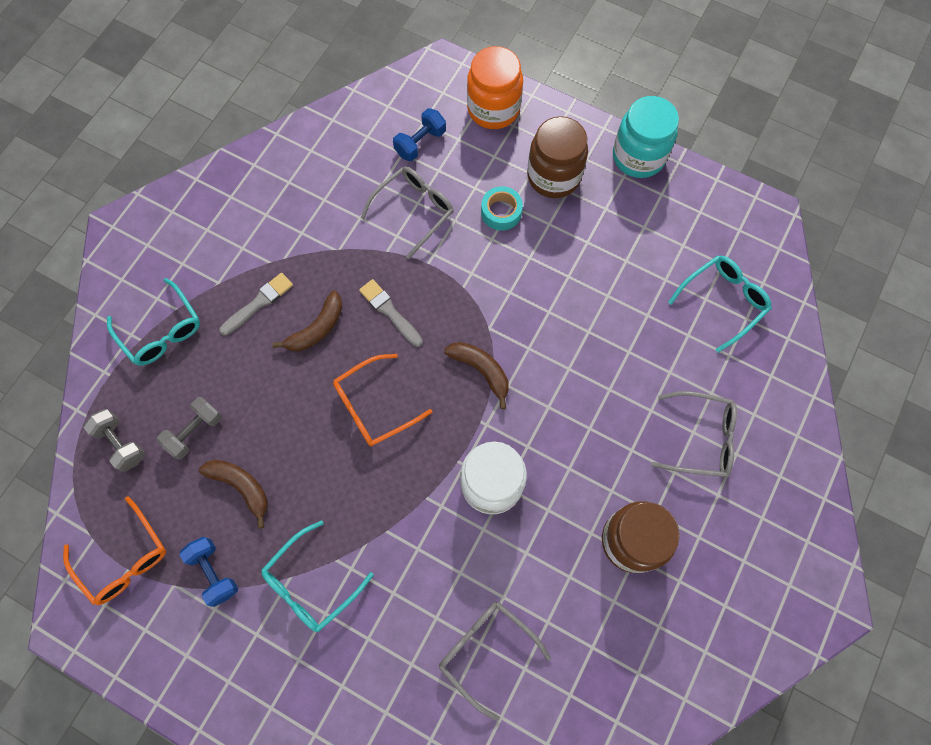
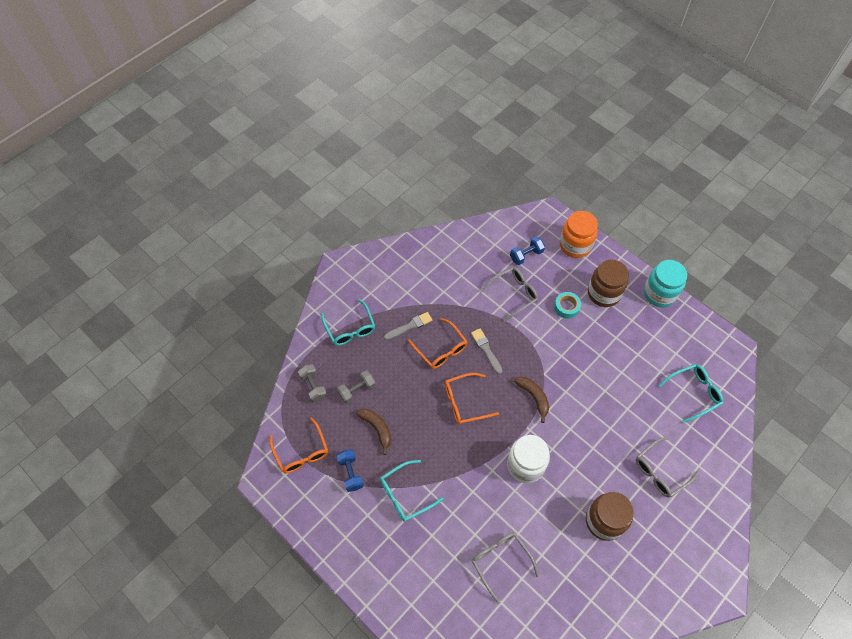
camera: 15 degrees right, 10 degrees down
brown banana [272,290,342,351] -> orange glasses [408,318,468,369]
grey glasses [651,391,737,477] -> grey glasses turned 120 degrees clockwise [636,437,699,498]

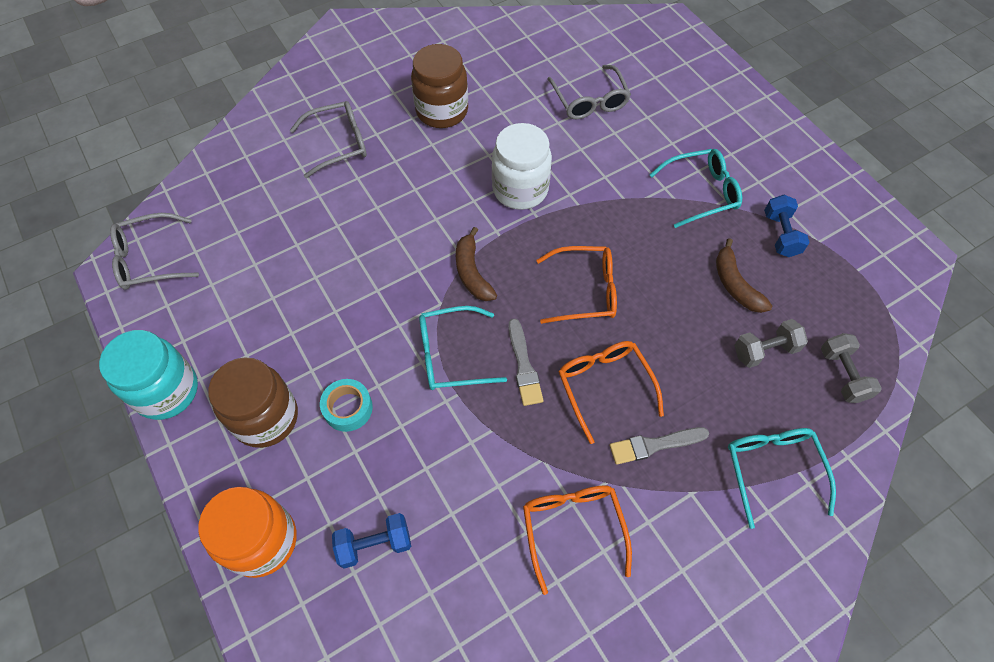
camera: 165 degrees left, 0 degrees up
orange glasses [270,417,328,473] -> orange glasses moved to [523,485,632,595]
grey glasses [481,267,538,322] -> grey glasses moved to [110,213,199,290]
turquoise glasses [659,364,723,423] -> turquoise glasses moved to [419,306,507,390]

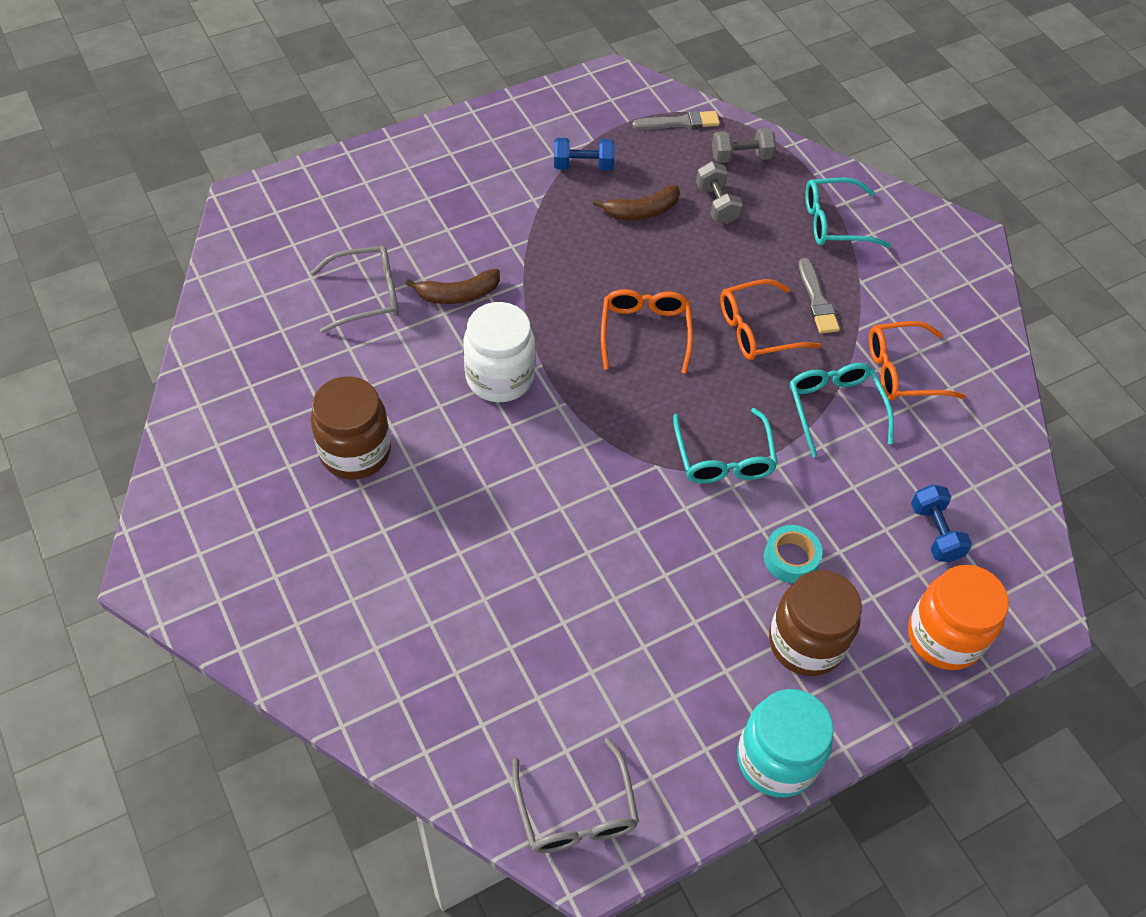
camera: 90 degrees left, 5 degrees down
grey glasses [290,101,367,178] -> none
brown banana [456,227,497,301] -> brown banana moved to [405,269,500,304]
grey brush [509,319,543,406] -> grey brush moved to [632,111,720,130]
turquoise glasses [649,149,742,228] -> turquoise glasses moved to [790,363,894,458]

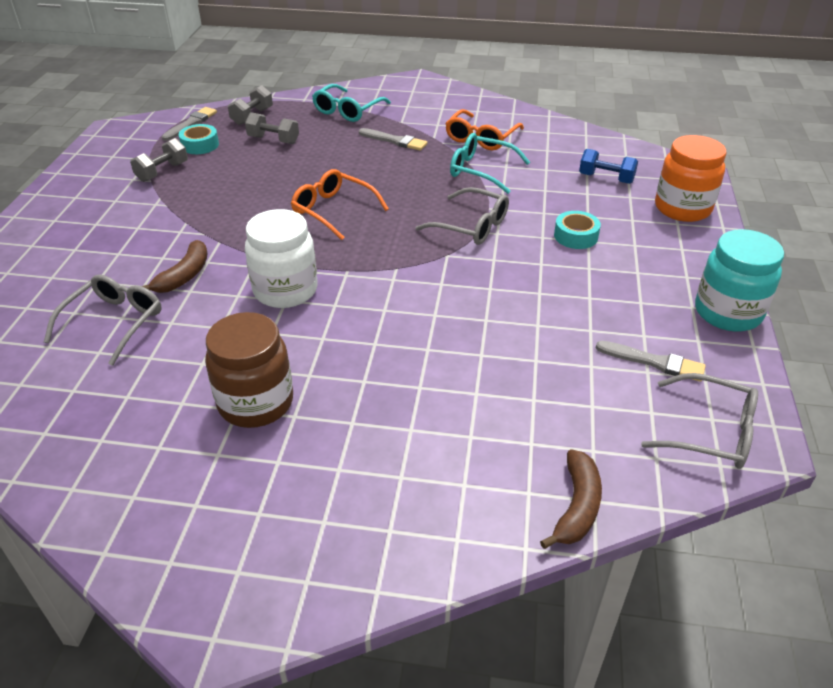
camera: 50 degrees left, 15 degrees down
blue dumbbell [554,138,615,171] -> grey dumbbell [130,138,188,182]
brown banana [593,185,680,220] -> brown banana moved to [540,449,602,549]
turquoise glasses [673,408,778,484] -> grey glasses [415,187,509,245]
orange glasses [720,279,821,360] -> none
brown jar [769,570,862,676] -> none
none -> turquoise tape [179,124,219,154]
none -> grey brush [596,341,706,382]

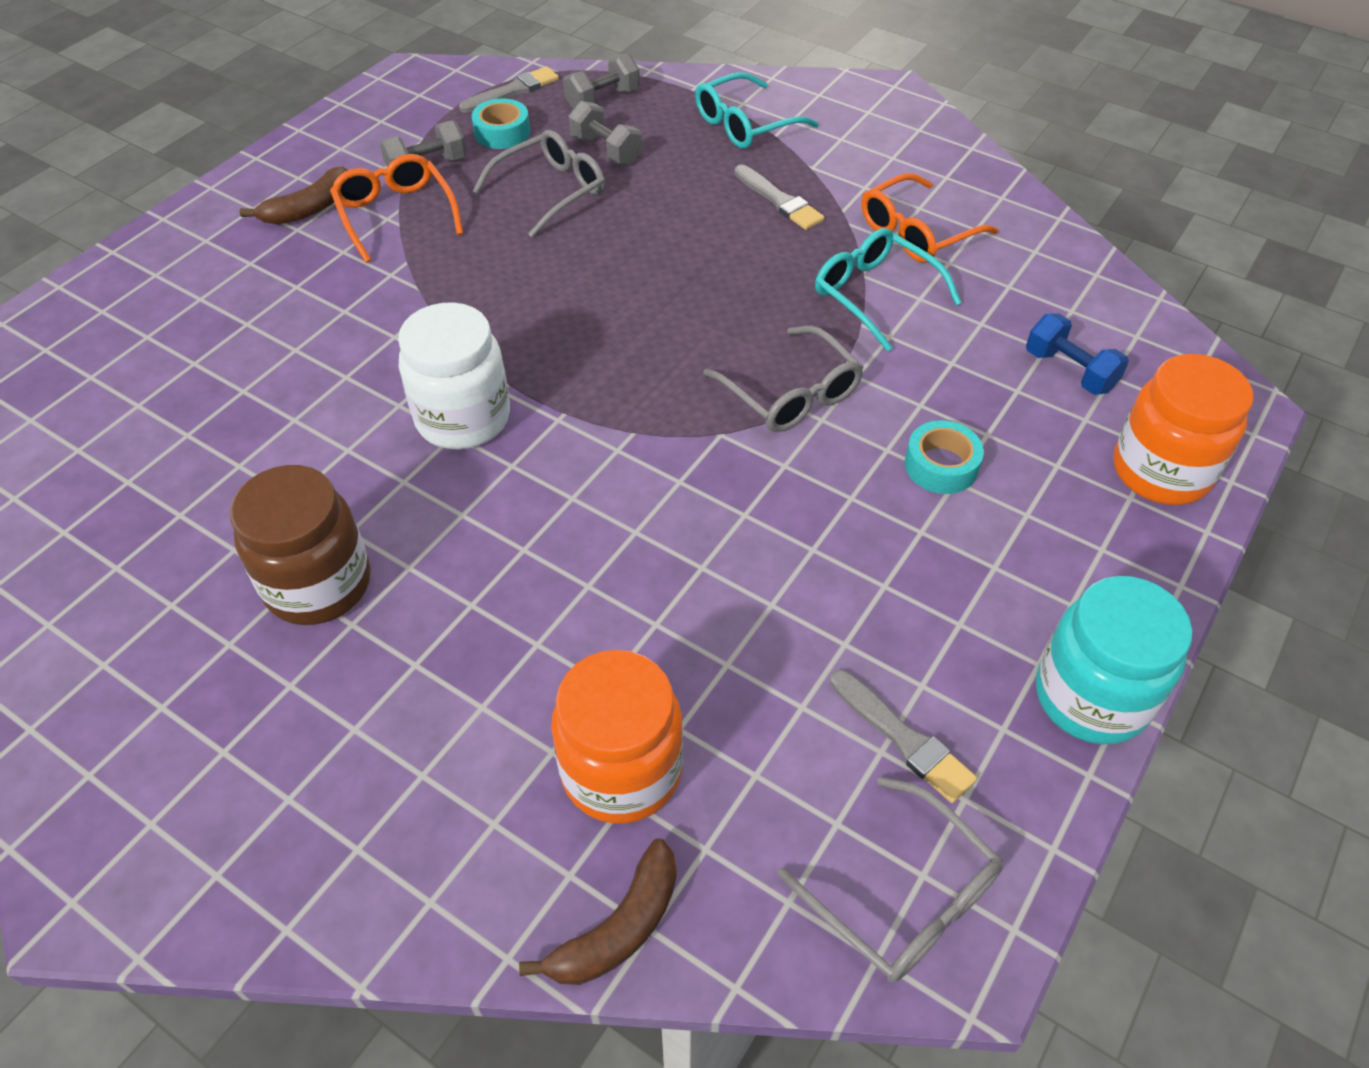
camera: 25 degrees right, 10 degrees up
grey glasses [44,275,162,366] -> grey glasses moved to [472,130,605,238]
brown banana [142,240,208,293] -> brown banana moved to [239,167,348,225]
orange glasses [291,169,389,240] -> orange glasses moved to [330,154,463,263]
none -> orange jar [551,650,683,823]

